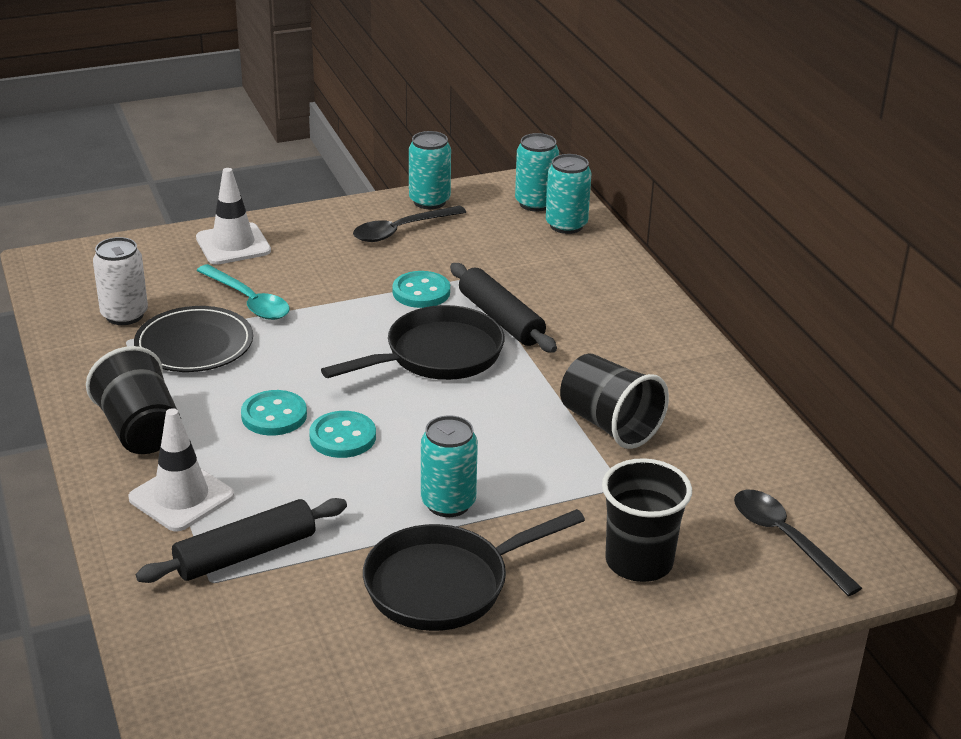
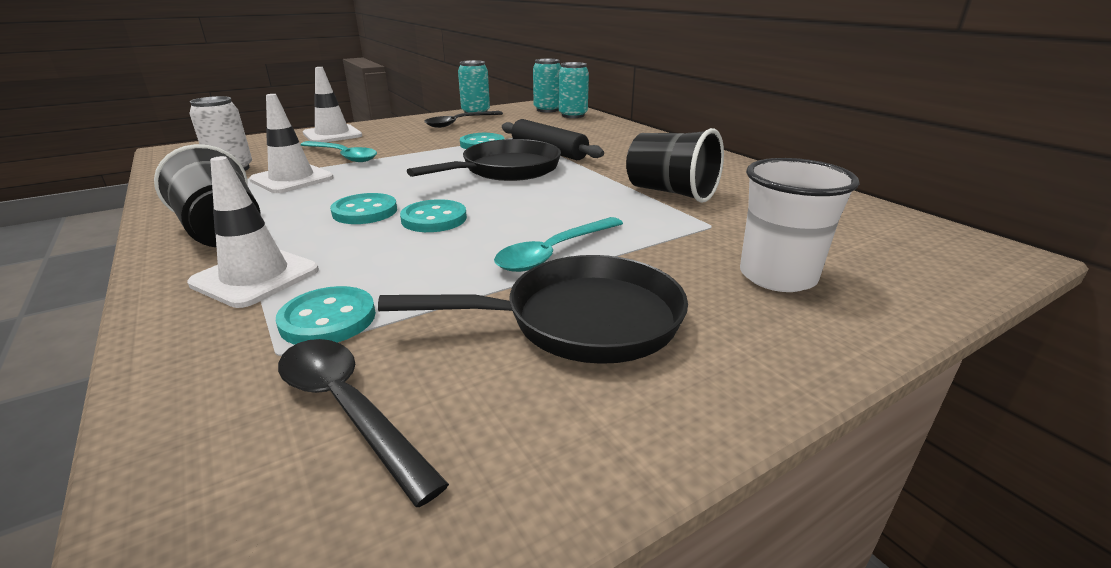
camera: 10 degrees left, 5 degrees down
black plate [134,306,253,372] -> white traffic cone [249,94,334,193]
black rolling pin [136,498,347,583] -> turquoise button [276,286,376,345]
black pan [363,509,585,631] -> black pan turned 150 degrees counterclockwise [378,255,688,364]
turquoise can [421,415,478,517] -> turquoise spoon [494,217,623,272]
black cup [602,458,692,582] -> white cup [740,158,860,292]
black spoon [734,490,862,596] -> black spoon moved to [278,339,449,507]

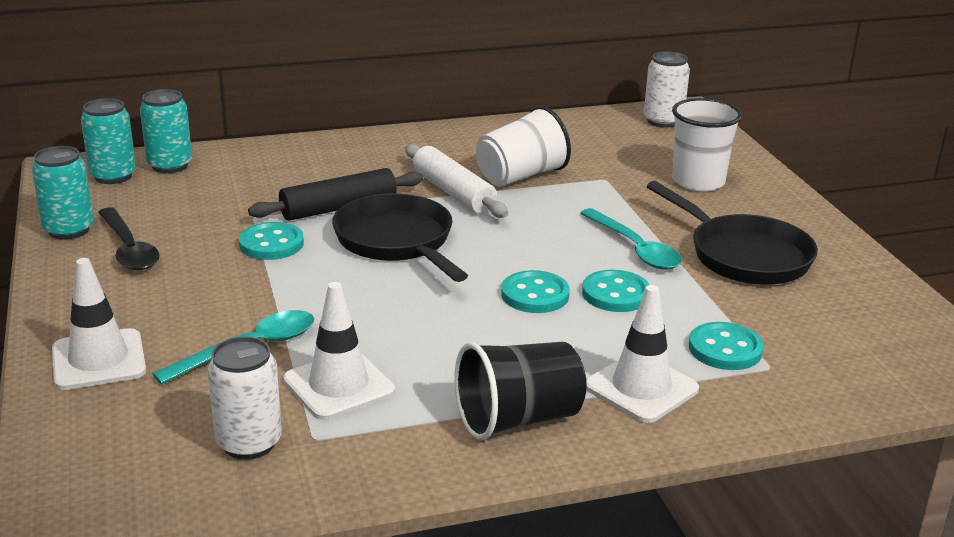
camera: 75 degrees left, 0 degrees up
black spoon [278,339,449,507] -> none
turquoise button [330,193,397,224] -> turquoise button moved to [582,270,650,312]
black pan [378,255,688,364] -> black pan turned 135 degrees clockwise [646,181,818,285]
black cup [626,128,724,203] -> white cup [476,106,571,187]
none -> white rolling pin [405,144,508,218]
none -> white can [644,51,690,128]

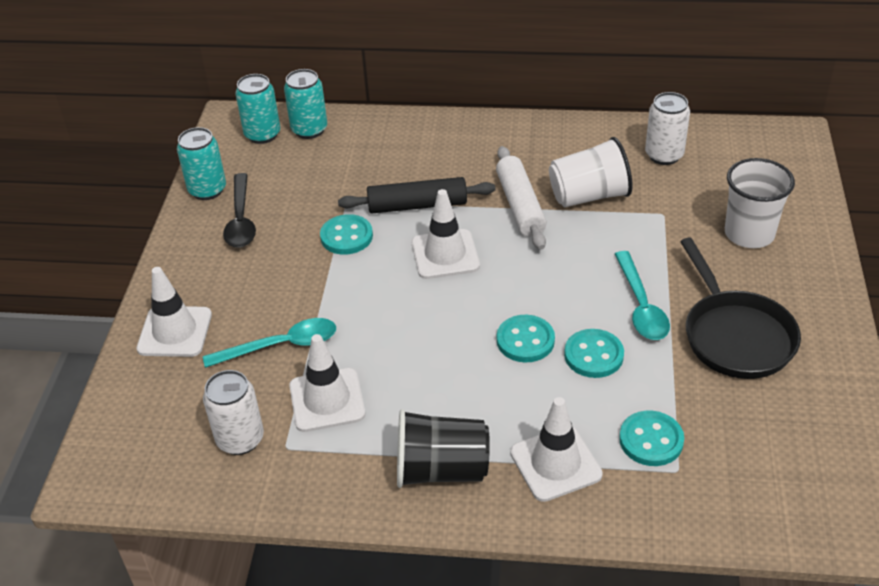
camera: 25 degrees right, 15 degrees up
black pan [332,193,468,282] -> white traffic cone [412,189,480,279]
white can [644,51,690,128] -> white can moved to [645,92,690,165]

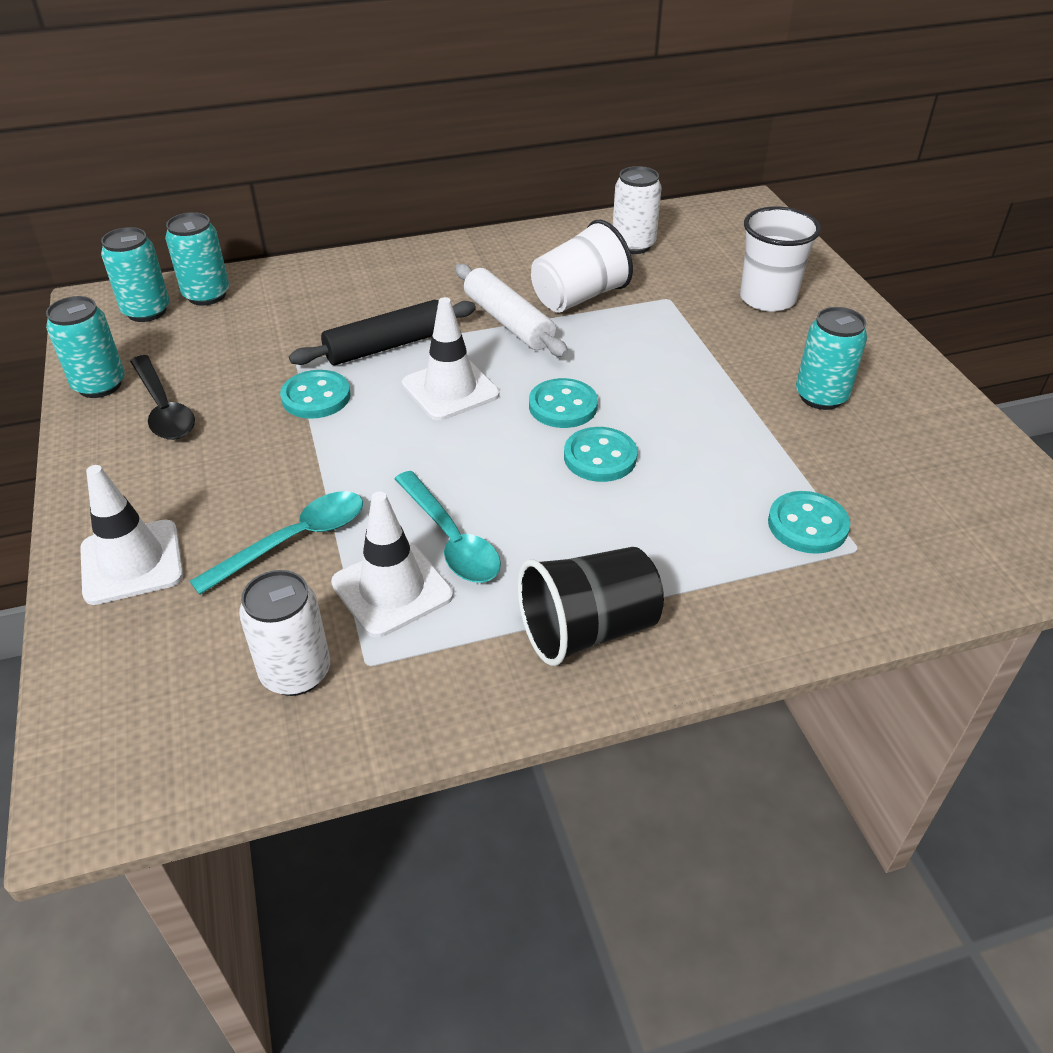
camera: 25 degrees left, 0 degrees up
white traffic cone [510,397,603,502] -> none
turquoise button [564,329,624,378] -> turquoise button moved to [529,378,598,428]
turquoise spoon [615,251,670,340] -> turquoise spoon moved to [394,471,501,583]
black pan [680,237,801,379] -> turquoise can [796,307,867,410]

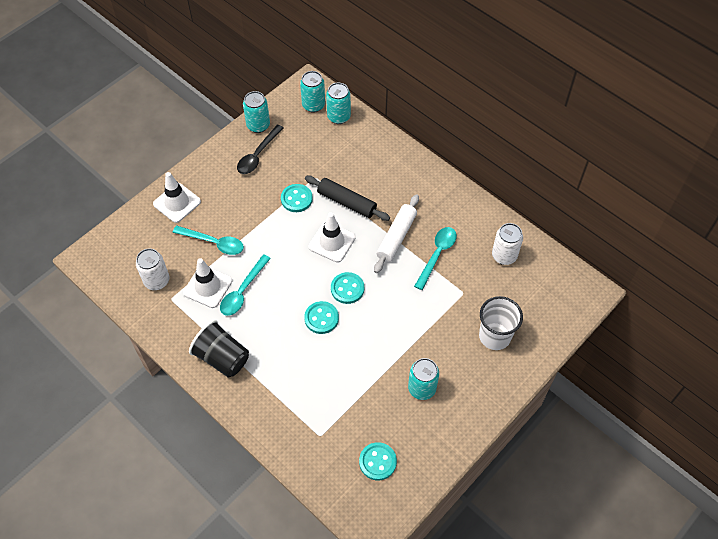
camera: 60 degrees right, 15 degrees up
white cup [531,220,633,313] -> turquoise spoon [414,227,457,290]
turquoise button [768,491,850,554] -> turquoise button moved to [359,442,397,480]

